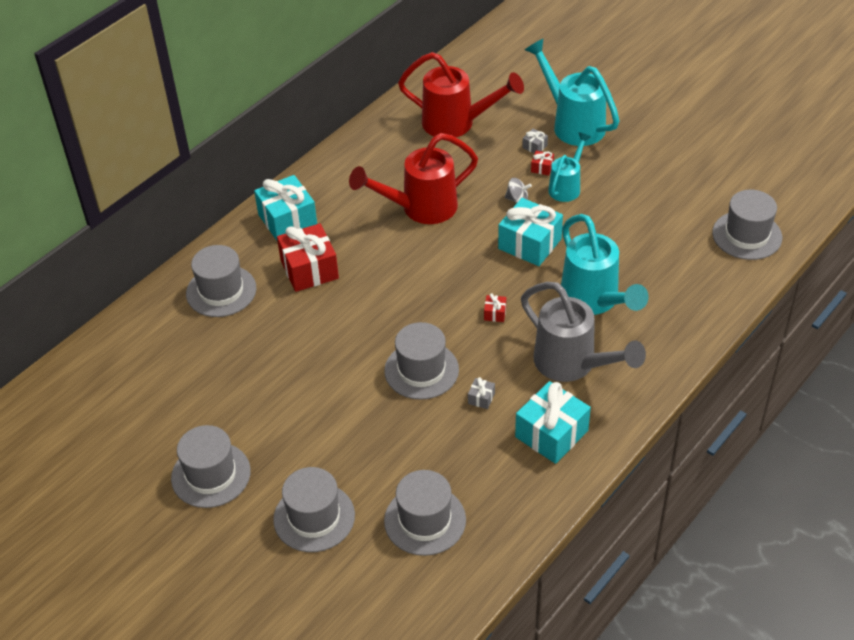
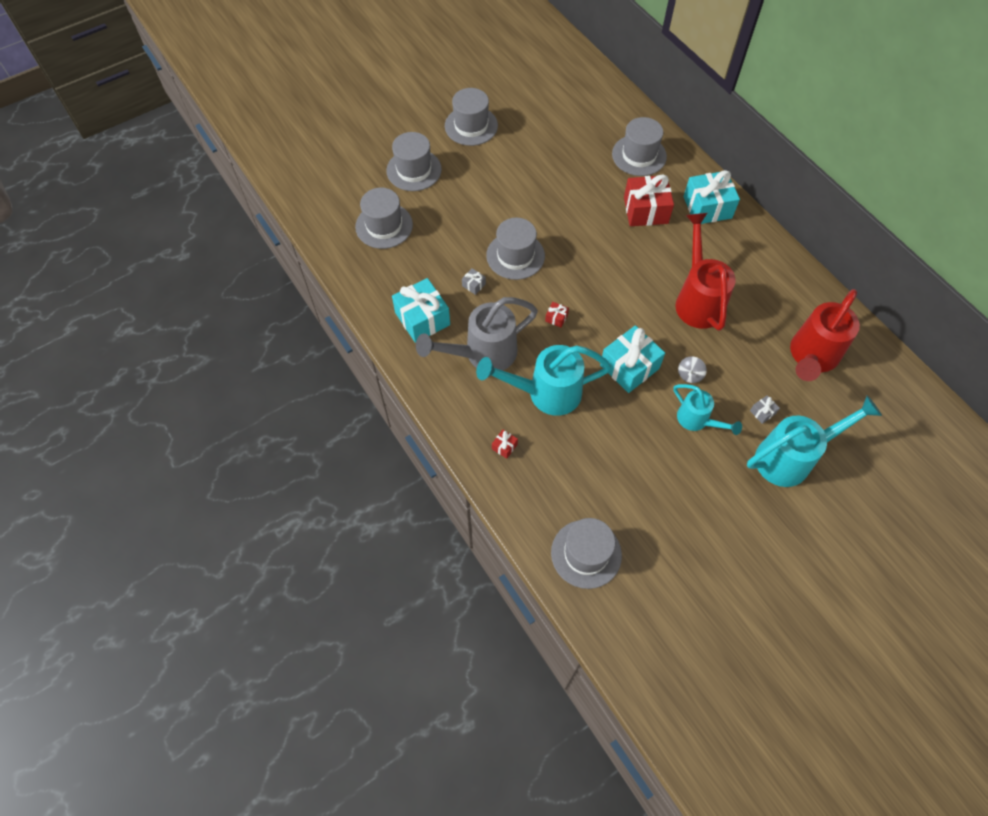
camera: 105 degrees right, 15 degrees up
red gift [531,151,554,176] -> red gift moved to [492,430,518,459]

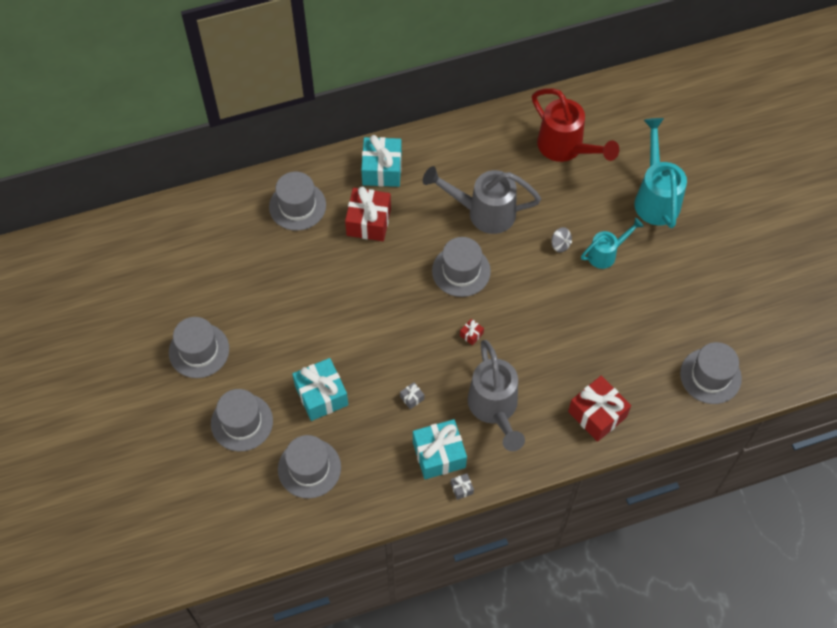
camera: 75 degrees left, 0 degrees up
turquoise watering can [476,345,611,416] -> none
grey hat [486,218,545,280] -> grey hat moved to [432,237,491,297]
red gift [492,430,518,459] -> red gift [568,376,631,442], size x2.38
turquoise gift [600,325,665,393] -> turquoise gift moved to [292,358,348,421]
red watering can [675,213,736,331] -> grey watering can [423,166,541,234]
grey gift [750,395,780,424] -> grey gift moved to [451,473,474,500]

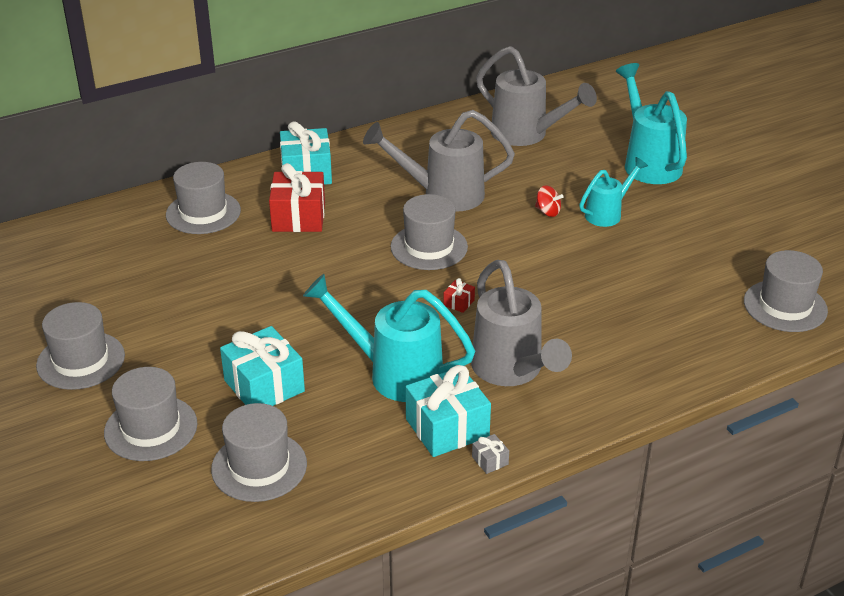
camera: 10 degrees left, 25 degrees down
grey gift [400,382,424,409] -> turquoise watering can [303,274,475,402]
red watering can [532,88,619,162] -> grey watering can [476,46,597,146]
grey spinning top [551,227,572,253] -> red spinning top [535,185,563,217]
red gift [568,376,631,442] -> none

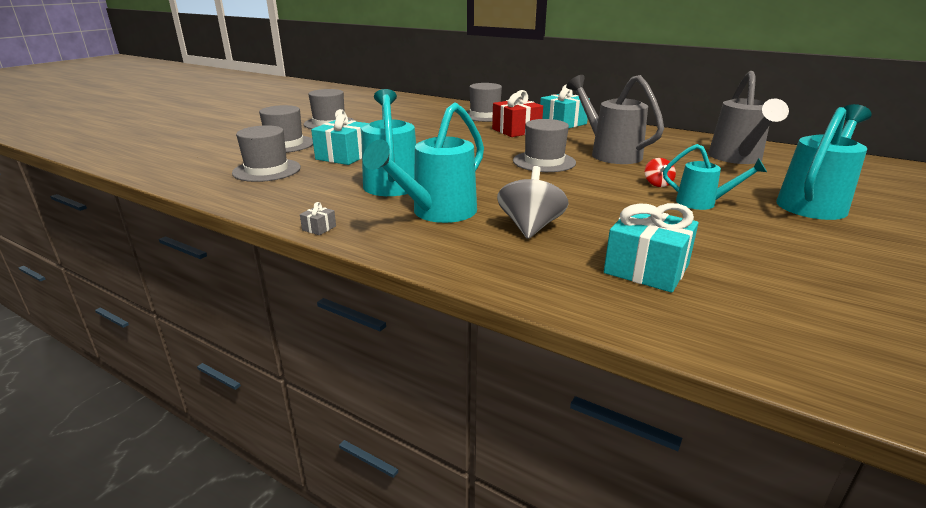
camera: 60 degrees right, 10 degrees down
turquoise gift [406,365,491,457] -> turquoise gift moved to [604,203,699,293]
red gift [443,278,475,313] -> none
grey watering can [471,260,572,386] -> turquoise watering can [363,103,484,223]
grey hat [744,250,828,332] -> none
none -> grey spinning top [497,166,569,239]

